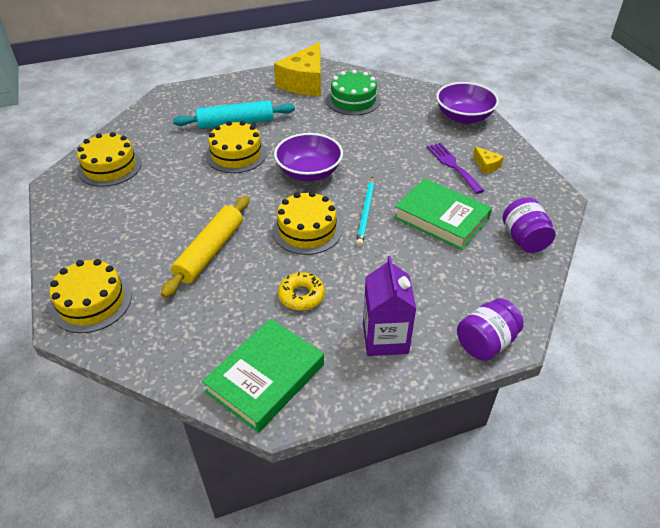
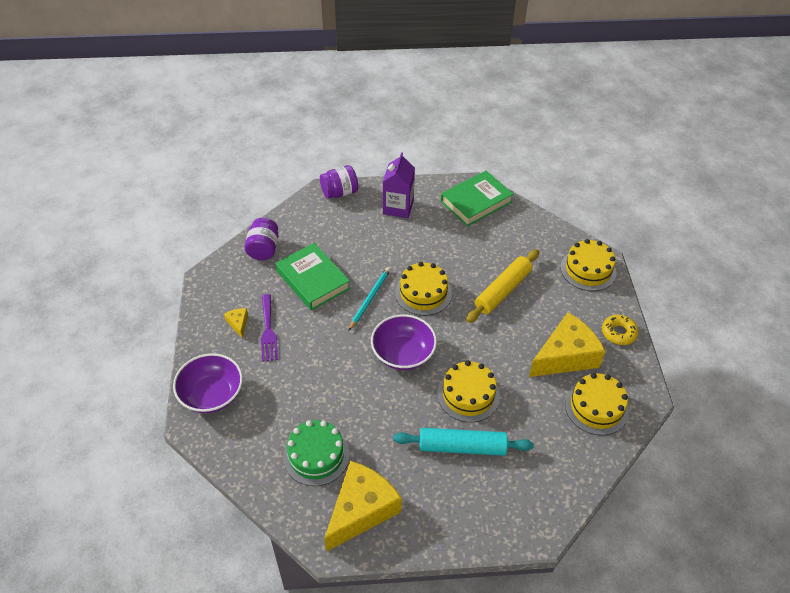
camera: 165 degrees left, 5 degrees up
yellow donut [278,272,325,311] -> yellow donut moved to [602,315,638,345]
none -> yellow cheese [529,313,606,377]

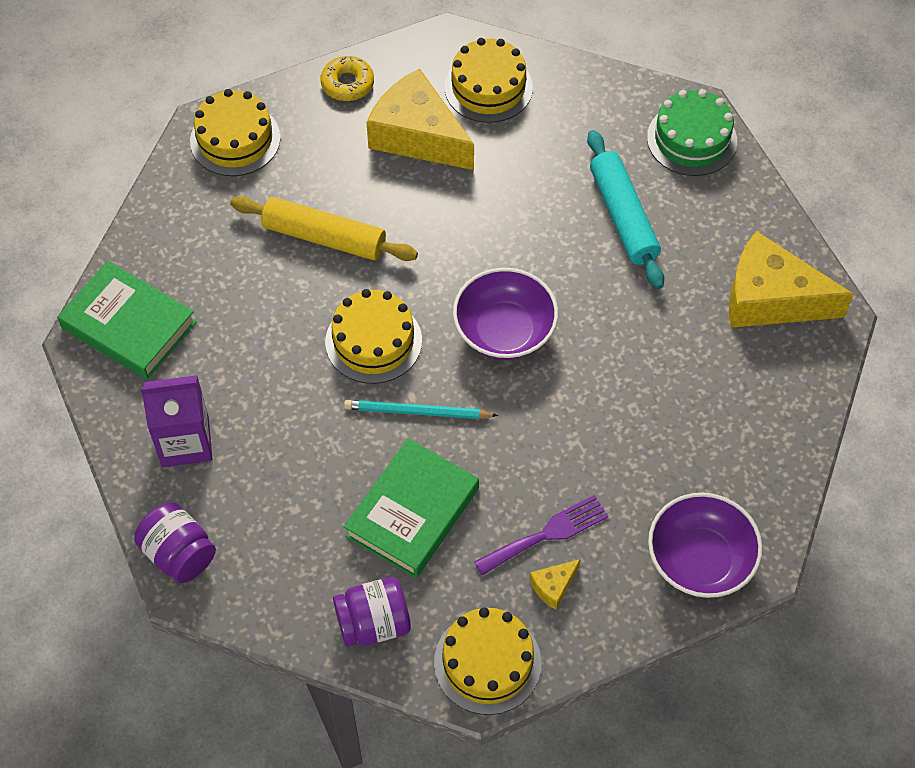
camera: 110 degrees left, 10 degrees up
green cake [283,420,350,486] -> green cake moved to [647,89,737,176]
yellow cake [437,361,500,422] -> yellow cake moved to [434,607,541,715]

